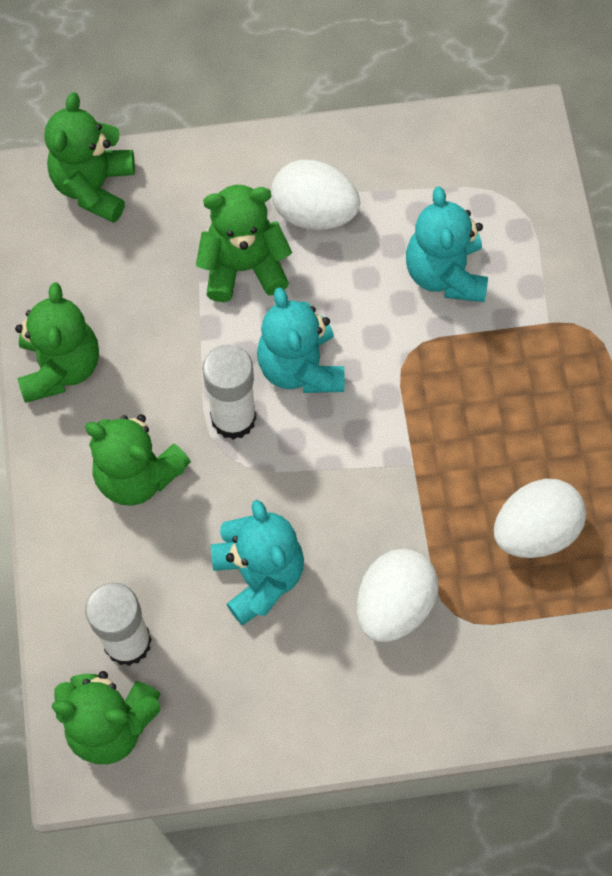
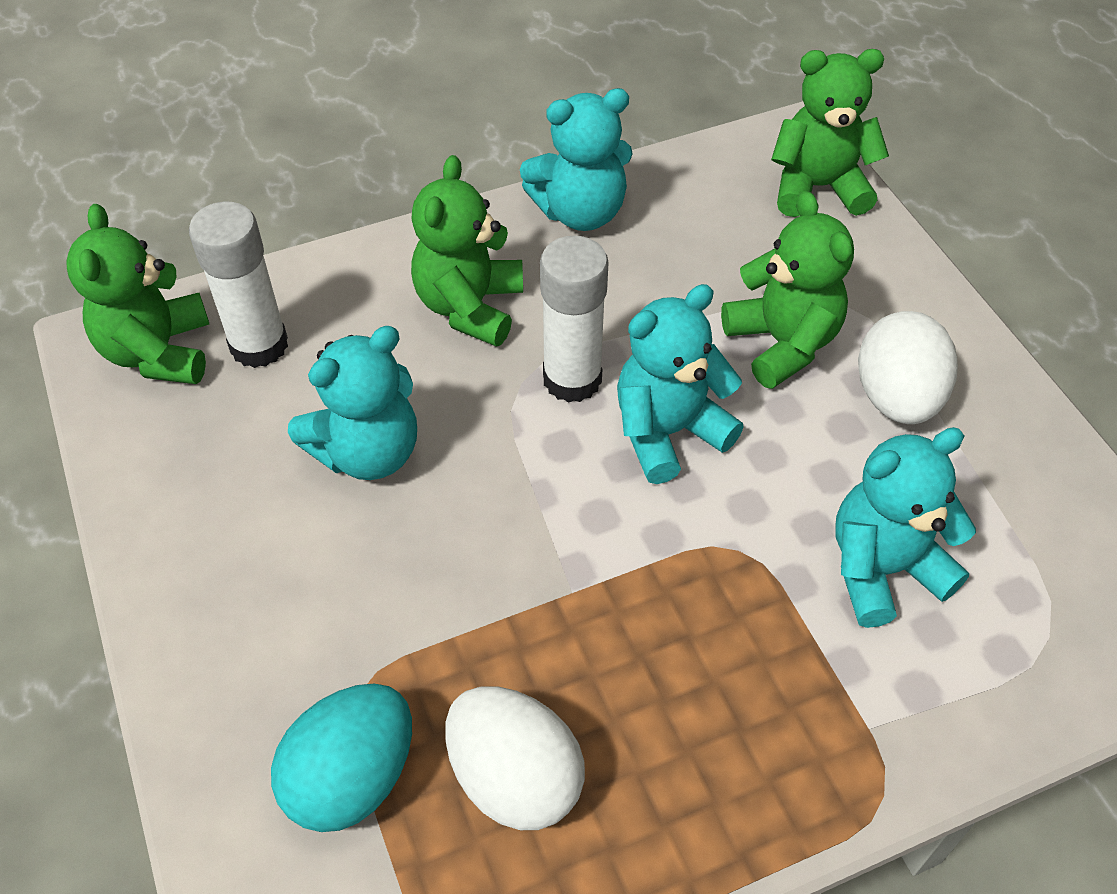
camera: 75 degrees right, 15 degrees down
green teddy bear [15,283,99,403] -> turquoise teddy bear [520,88,633,231]
white egg [357,549,438,642] -> none
none -> turquoise egg [271,683,412,832]

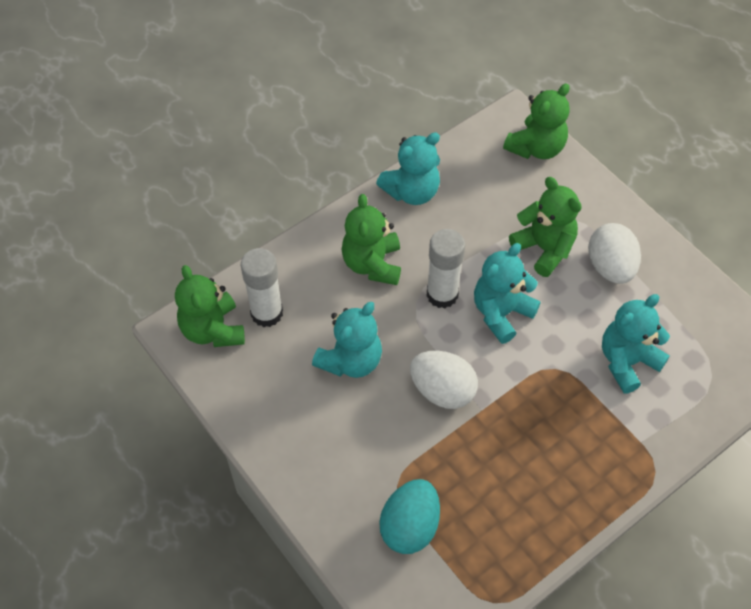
camera: 15 degrees left, 5 degrees up
white egg [445,686,585,830] -> white egg moved to [410,351,478,409]
green teddy bear [771,49,889,217] -> green teddy bear turned 150 degrees clockwise [503,83,570,159]

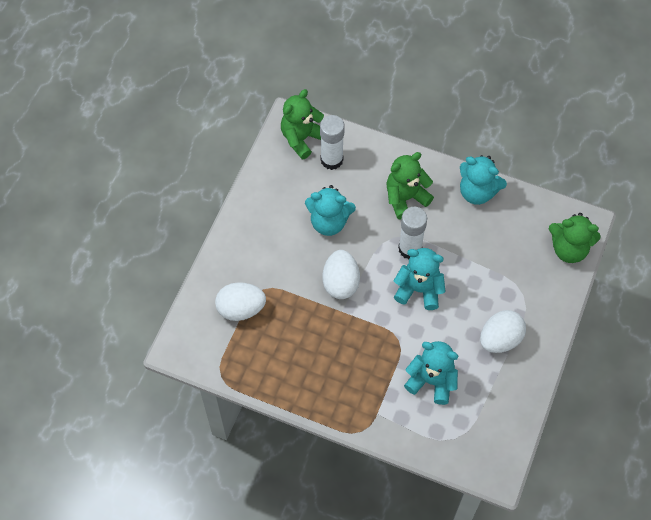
camera: 60 degrees right, 5 degrees up
turquoise egg [379,479,440,554] -> white egg [215,282,266,321]
green teddy bear [509,177,582,277] -> none

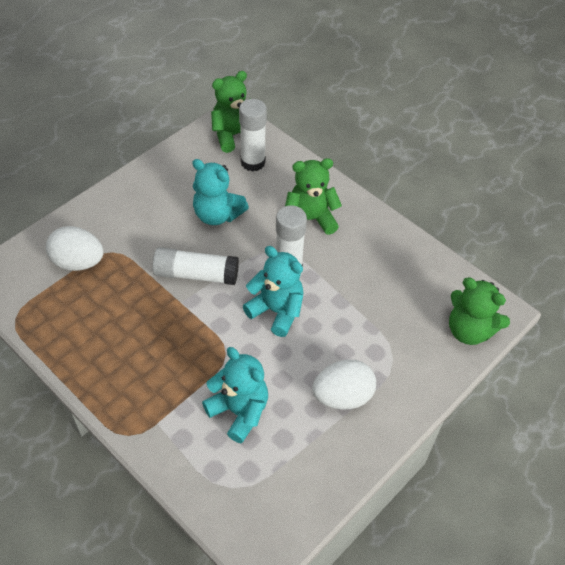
camera: 20 degrees right, 10 degrees down
white egg [323,250,360,299] -> white glue stick [152,247,239,285]
turquoise teddy bear [460,155,507,205] -> none

